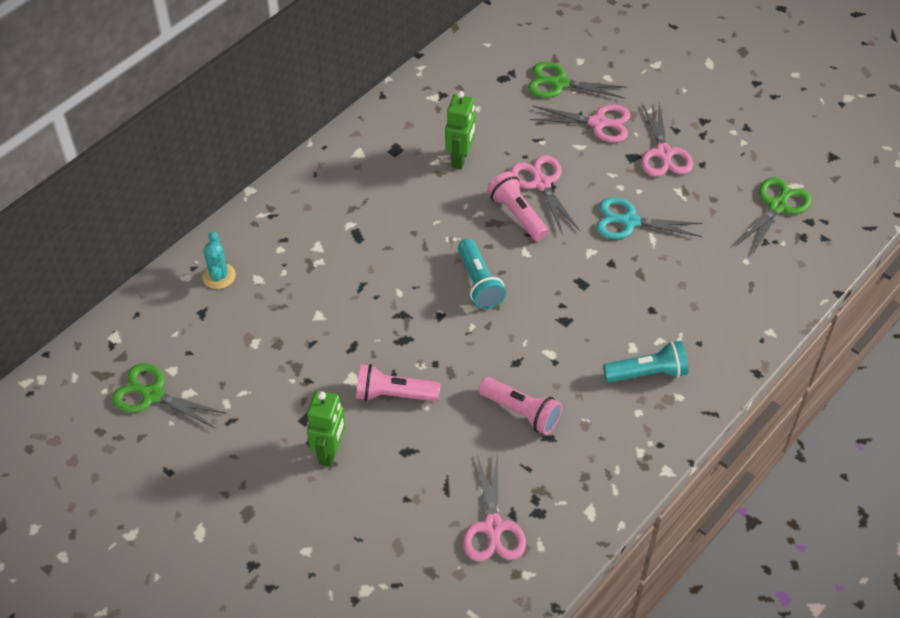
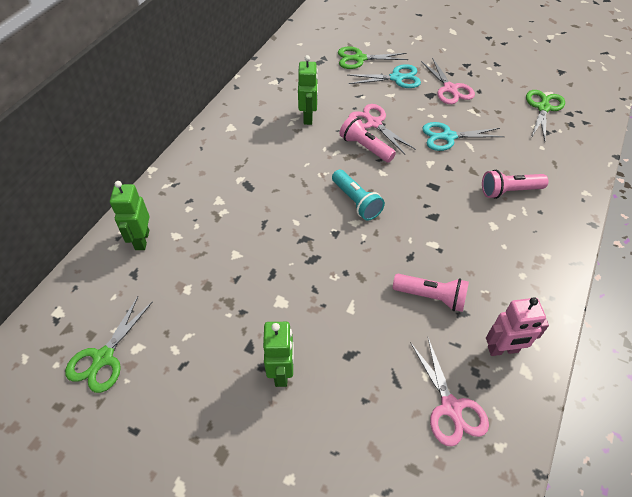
camera: 15 degrees left, 0 degrees up
green scissors [112,363,227,429] -> green scissors turned 75 degrees counterclockwise [65,297,153,393]
turquoise cactus [202,231,236,289] -> green robot [110,181,150,250]
pink flashlight [356,364,440,402] -> pink flashlight moved to [482,170,548,199]
pink scissors [530,105,631,142] -> turquoise scissors [348,64,421,88]
turquoise flashlight [603,341,689,383] -> none
none -> pink robot [486,297,549,356]

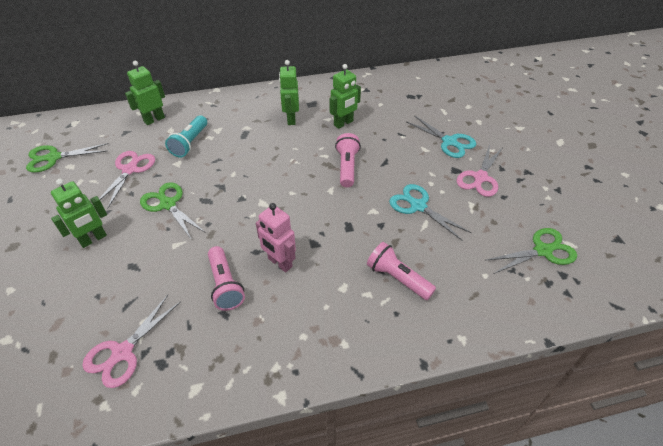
camera: 50 degrees right, 5 degrees down
turquoise flashlight [332,169,385,221] -> turquoise flashlight moved to [165,115,207,158]
green scissors [338,46,408,69] -> green scissors moved to [140,182,206,240]
pink scissors [349,104,416,154] -> pink scissors moved to [99,151,155,209]
pink robot [486,297,549,356] -> pink robot moved to [256,203,296,272]
none -> green robot [279,60,299,125]

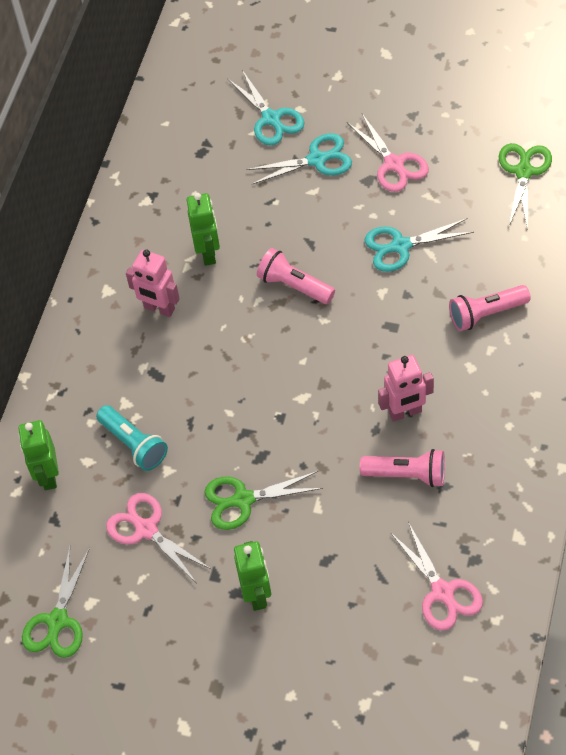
camera: 55 degrees left, 10 degrees up
green robot [279,60,299,125] -> pink robot [126,250,180,317]
none -> turquoise scissors [227,70,305,146]

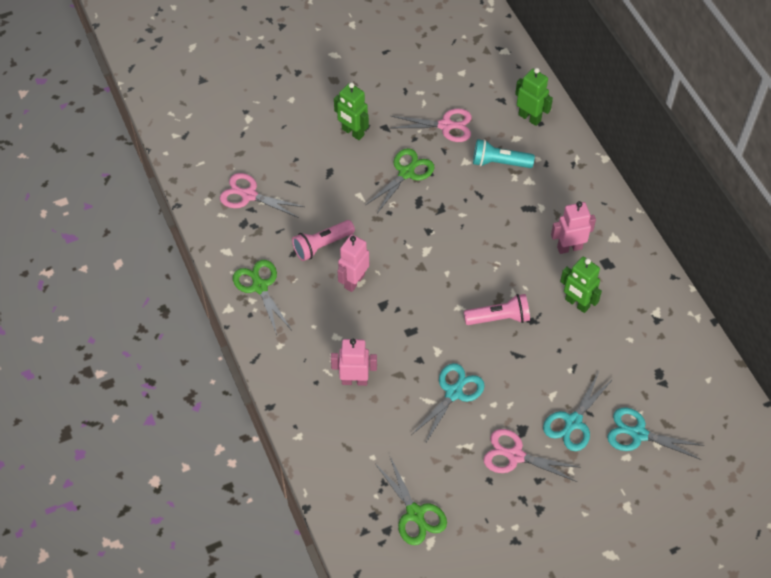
camera: 135 degrees right, 0 degrees up
green scissors [22,547,90,658] -> green scissors moved to [233,260,291,335]
pink flashlight [449,285,531,331] -> pink robot [331,339,377,386]

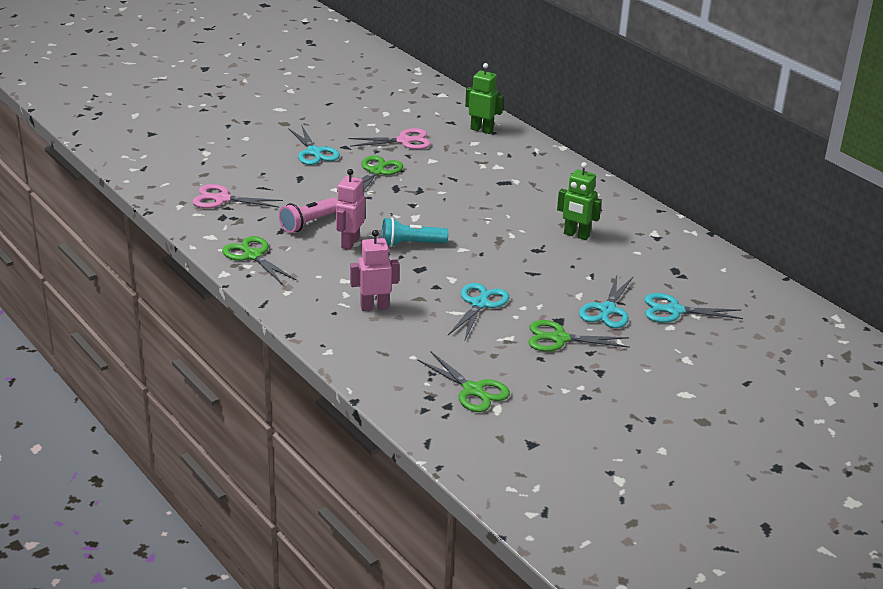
camera: 15 degrees left, 25 degrees down
green robot [334,82,369,140] -> turquoise scissors [288,126,340,165]
pink flashlight [464,294,530,325] -> none
turquoise flashlight [473,139,535,168] -> turquoise flashlight moved to [381,217,448,247]
pink scissors [483,429,581,482] -> green scissors [529,320,630,352]
pink robot [551,201,596,254] -> none

